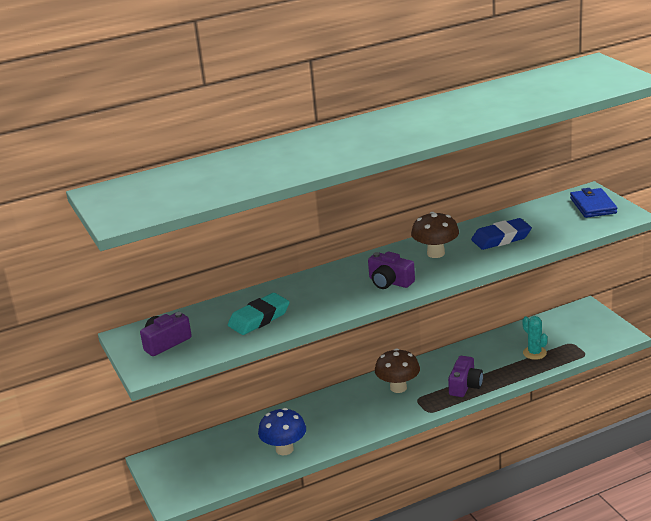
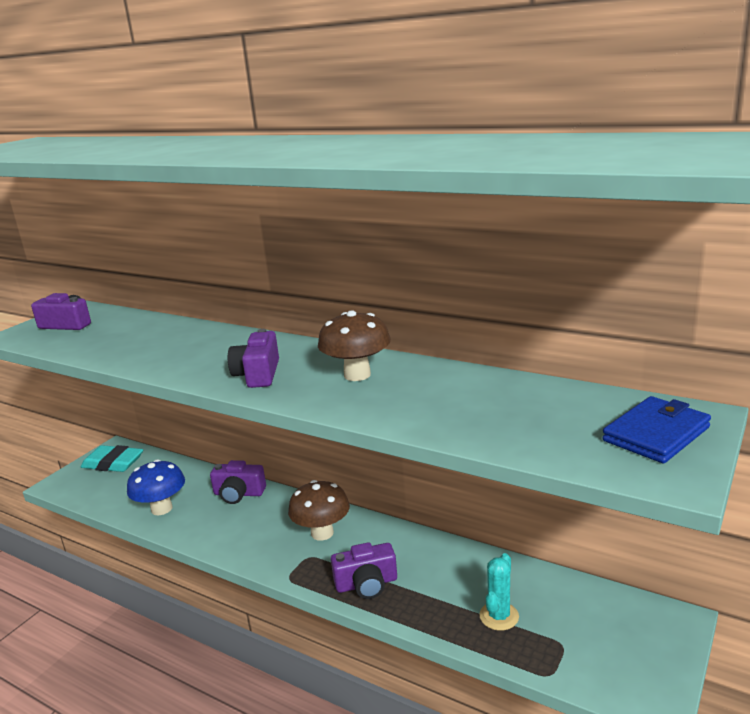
camera: 55 degrees right, 5 degrees down
turquoise eraser [228,293,290,335] -> turquoise eraser moved to [81,445,143,472]
blue eraser [471,218,532,250] -> none
none -> purple camera [210,460,266,504]

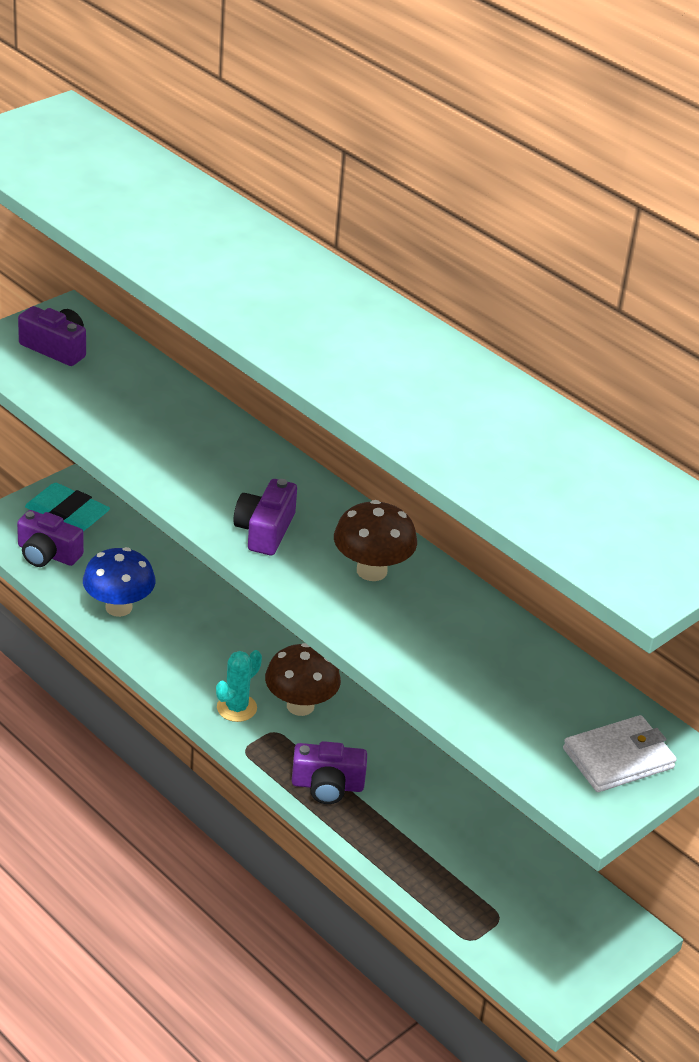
camera: 10 degrees right, 15 degrees up
purple camera [210,460,266,504] -> purple camera moved to [17,510,84,567]
turquoise cactus [479,553,519,631] -> turquoise cactus moved to [216,650,262,722]
blue wallet [602,396,711,463] -> white wallet [563,715,677,792]

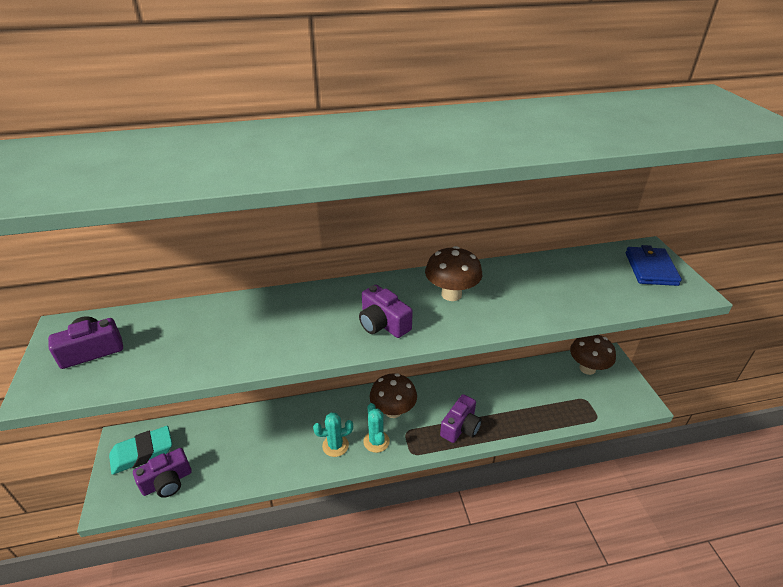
camera: 55 degrees left, 0 degrees up
blue mushroom [83,547,156,617] -> none
white wallet [563,715,677,792] -> blue wallet [626,245,682,286]
none -> turquoise cactus [313,412,353,457]
none -> brown mushroom [570,335,616,375]

